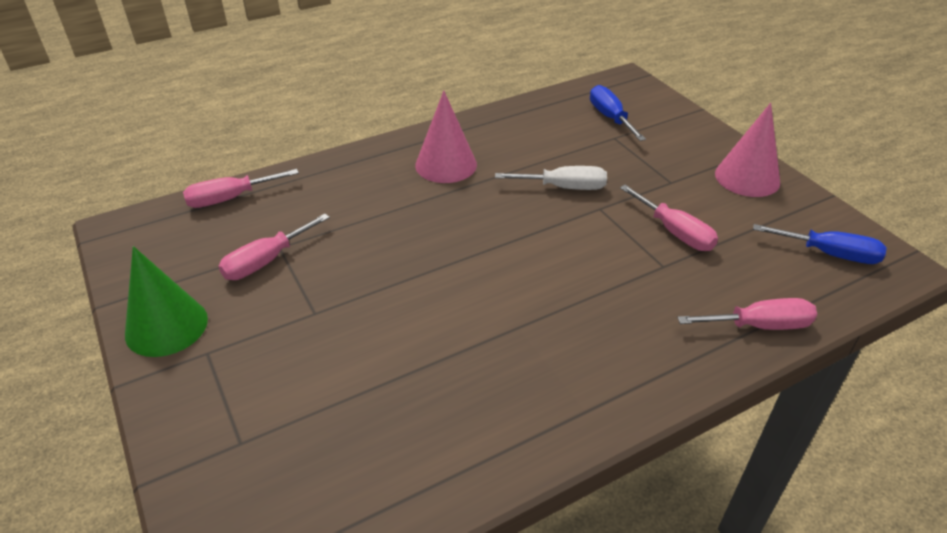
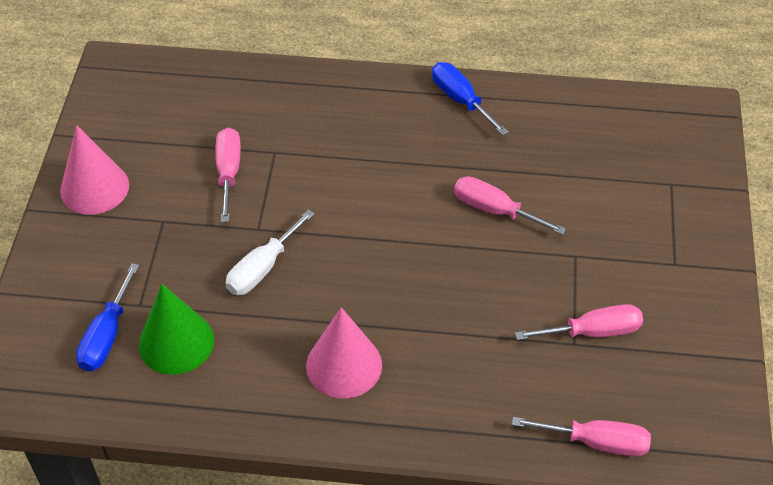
camera: 145 degrees left, 10 degrees up
green cone [125,246,208,357] -> green cone moved to [139,284,214,375]
white screwdriver [495,166,607,190] -> white screwdriver turned 90 degrees counterclockwise [226,209,315,295]
pink screwdriver [677,298,817,330] -> pink screwdriver moved to [454,176,566,235]
blue screwdriver [753,224,887,264] -> blue screwdriver moved to [432,62,508,135]

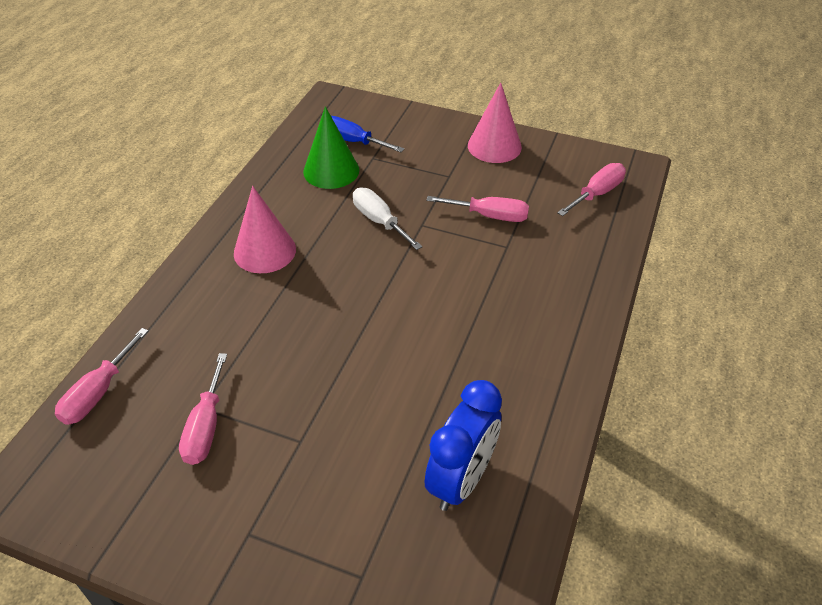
camera: 105 degrees right, 5 degrees down
blue screwdriver [432,62,508,135] -> none
pink screwdriver [454,176,566,235] -> pink screwdriver moved to [557,163,626,216]
none -> blue clock [425,380,502,511]

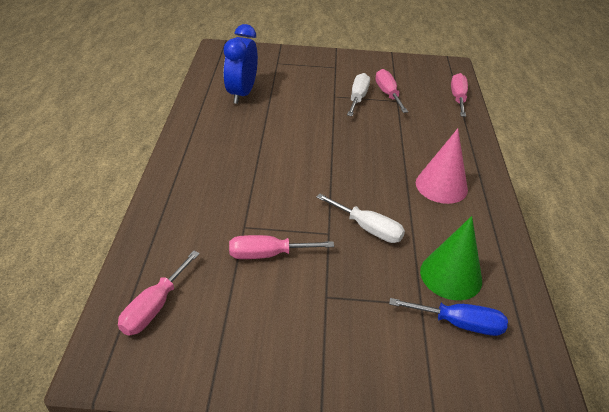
camera: 160 degrees right, 5 degrees down
pink cone [468,82,522,163] -> none
none -> white screwdriver [347,73,370,116]

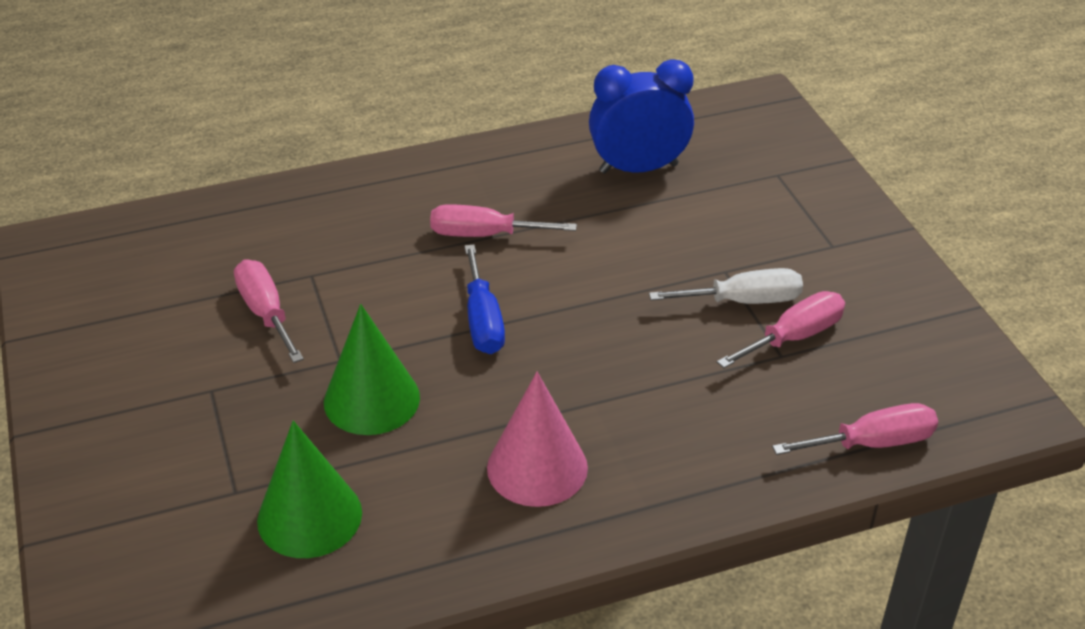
camera: 70 degrees right, 0 degrees up
pink screwdriver [118,251,200,335] -> pink screwdriver moved to [430,204,577,237]
white screwdriver [316,193,405,243] -> green cone [324,304,420,435]
blue screwdriver [389,298,508,336] -> blue screwdriver moved to [464,244,505,354]

